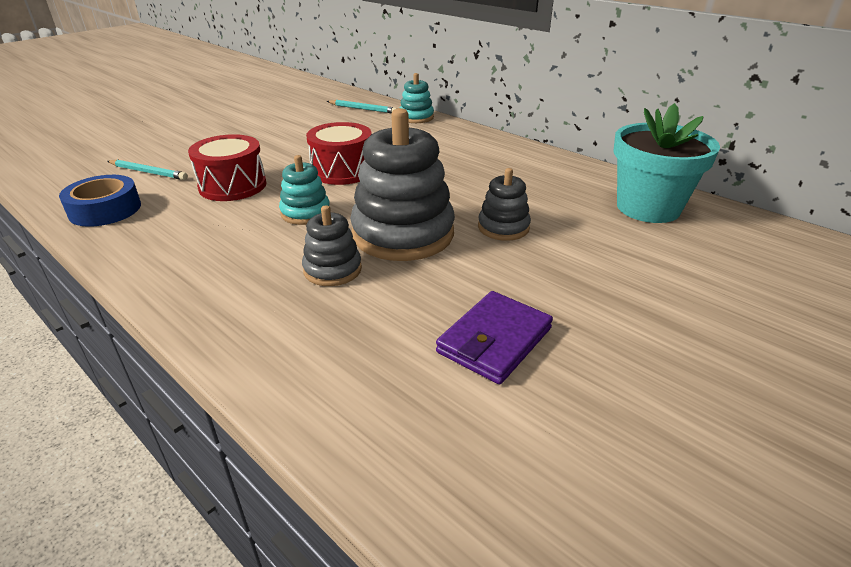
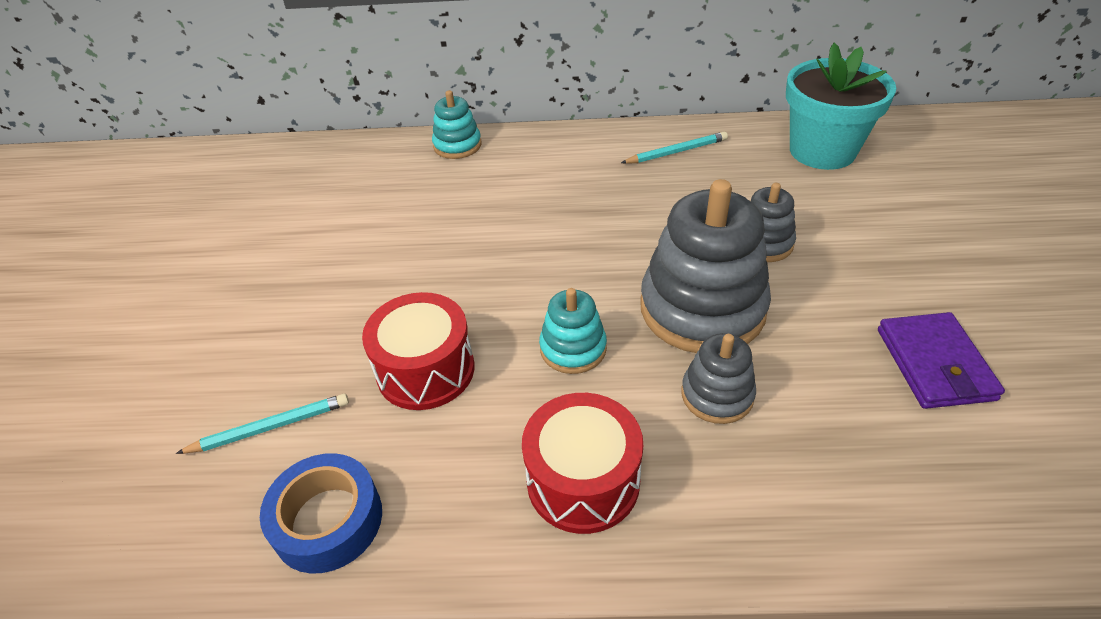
camera: 40 degrees left, 10 degrees up
red drum [306,122,372,185] -> red drum moved to [522,393,643,534]
turquoise pencil [327,100,397,114] -> turquoise pencil moved to [621,132,728,164]

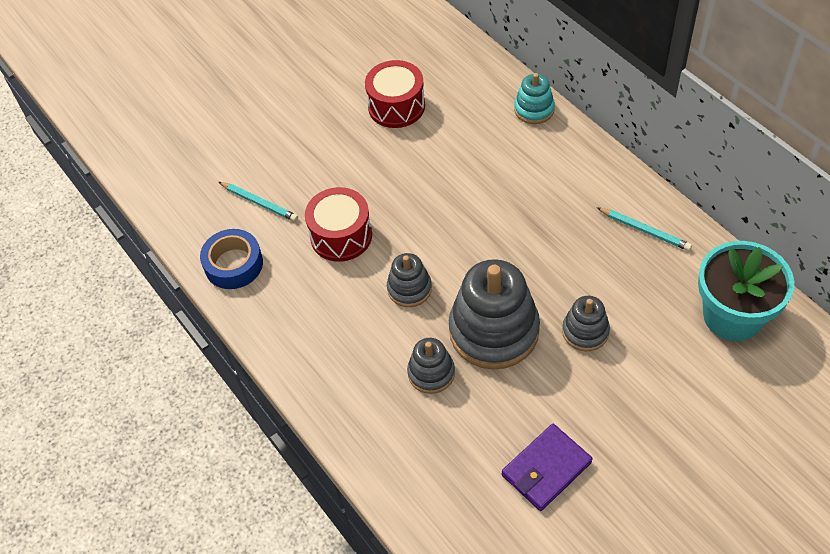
camera: 55 degrees right, 10 degrees up
red drum [522,393,643,534] -> red drum moved to [365,60,425,128]
turquoise stacking toy [539,288,607,374] -> grey stacking toy [387,253,432,307]

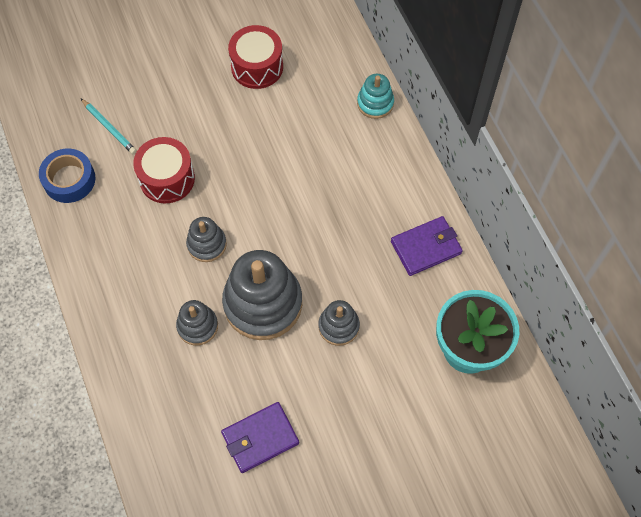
camera: 10 degrees right, 10 degrees up
turquoise pencil [597,208,692,251] -> purple wallet [391,216,463,276]

